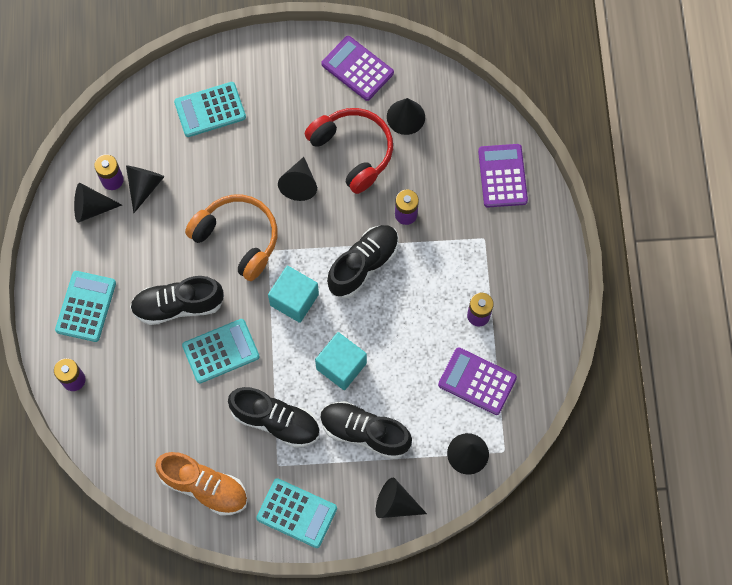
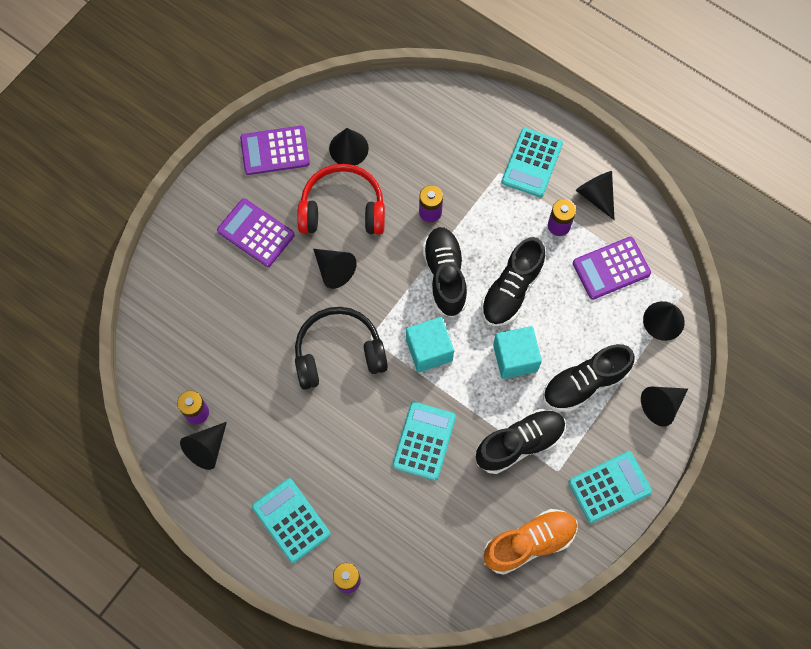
camera: 50 degrees left, 0 degrees up
black cone [126,166,165,213] -> black cone moved to [576,171,615,220]
black shoe [130,276,224,325] -> black shoe moved to [481,237,545,326]
turquoise calculator [174,82,246,137] -> turquoise calculator moved to [502,128,563,197]
orange headphones [185,195,278,281] -> black headphones [295,307,388,390]
purple calculator [478,144,528,207] -> purple calculator moved to [217,198,295,267]

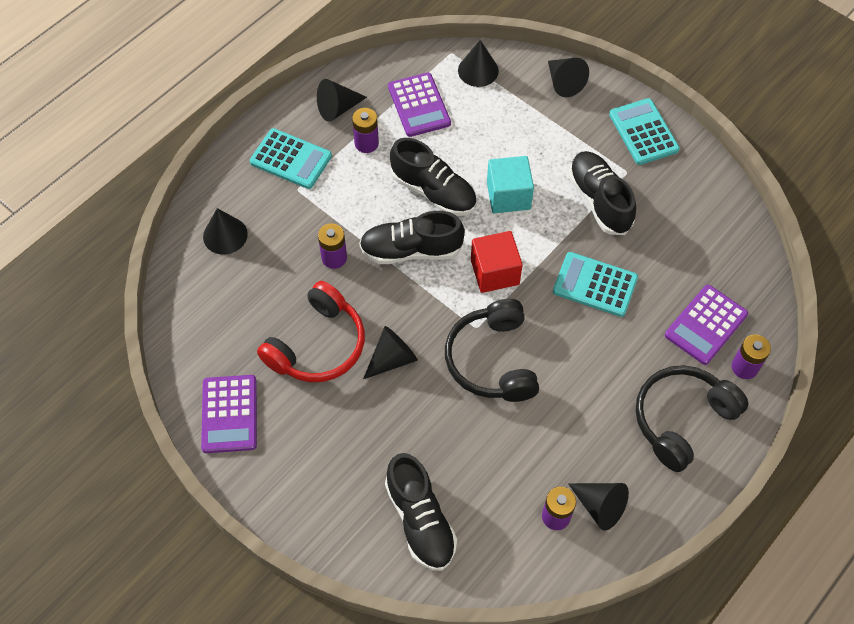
camera: 85 degrees left, 10 degrees down
purple calculator [217,198,295,267] -> purple calculator moved to [665,285,748,365]
turquoise calculator [252,478,330,563] -> black headphones [636,365,749,472]
red headphones [297,164,385,234] -> red headphones turned 150 degrees counterclockwise [257,281,365,382]
black cone [329,128,369,165] -> black cone moved to [203,208,248,254]
turquoise cube [406,317,454,372] -> red cube [471,231,523,293]
orange shoe [484,509,578,575] -> none
black shoe [543,344,635,412] -> black shoe moved to [385,453,457,571]

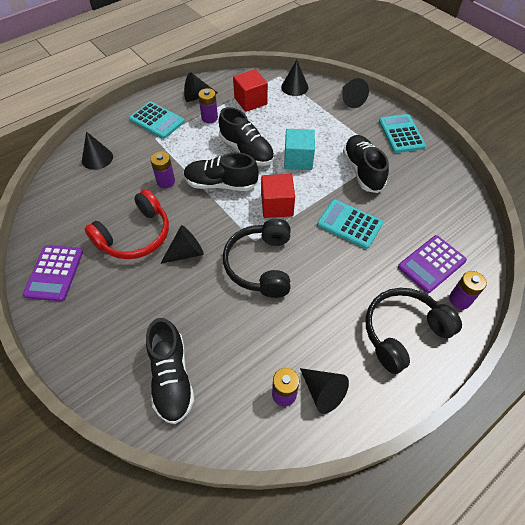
camera: 10 degrees right, 5 degrees down
purple calculator [388,73,451,137] -> red cube [233,69,268,112]

